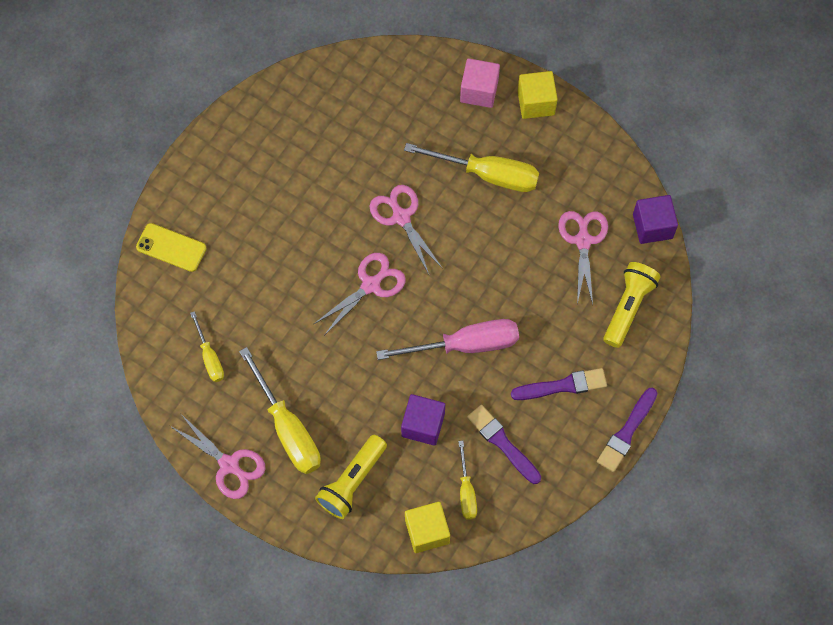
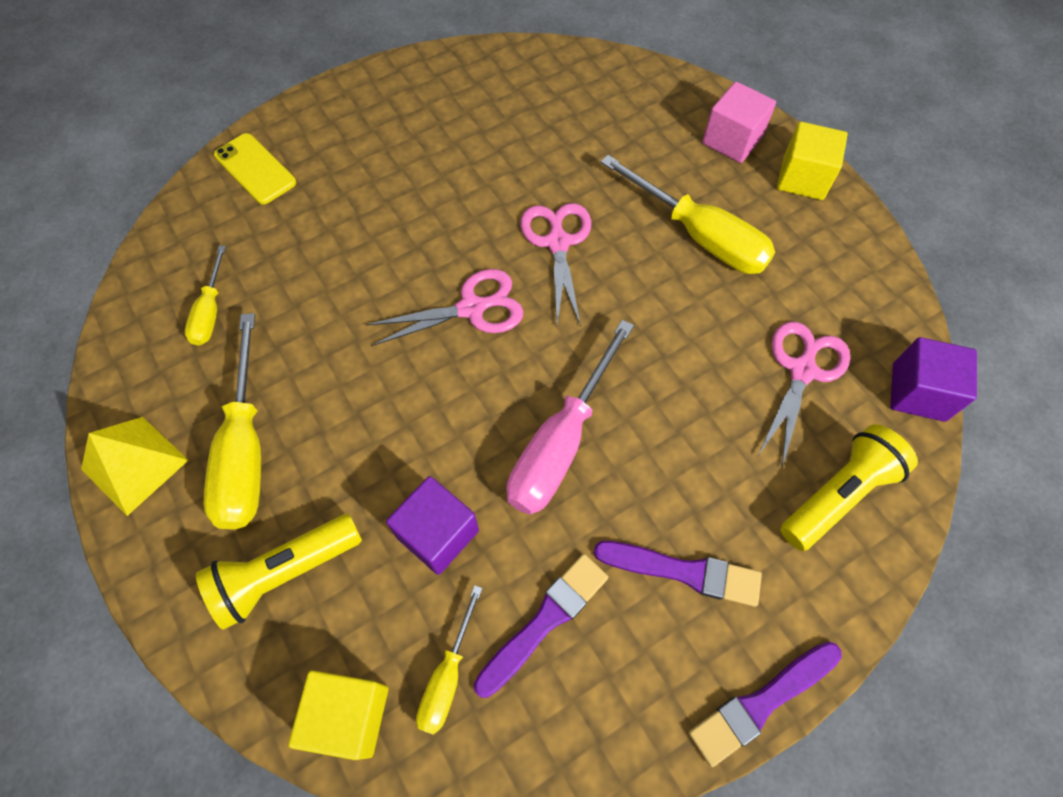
camera: 25 degrees right, 5 degrees down
pink scissors [170,413,266,499] -> yellow pyramid [81,417,189,516]
pink screwdriver [376,319,519,360] -> pink screwdriver turned 105 degrees clockwise [506,320,634,515]
purple brush [467,405,541,484] -> purple brush turned 60 degrees clockwise [474,554,608,698]

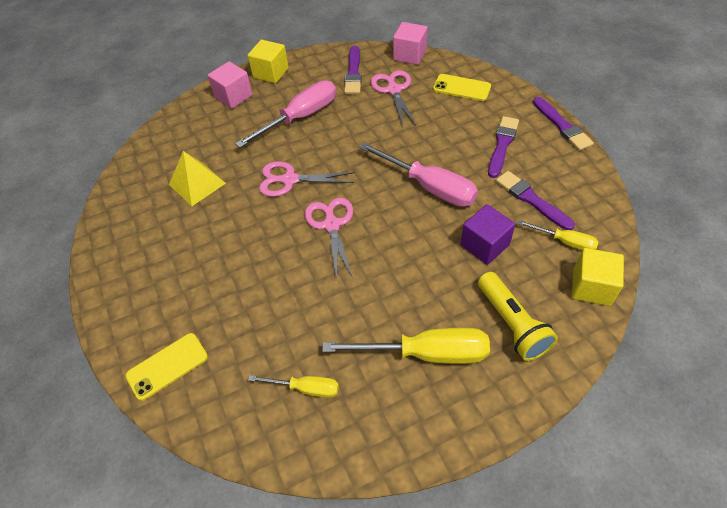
camera: 80 degrees left, 10 degrees down
yellow pyramid [81,417,189,516] -> yellow pyramid moved to [169,151,226,206]
yellow screwdriver [600,155,775,274] -> pink screwdriver [235,81,336,148]
pink scissors [758,322,850,468] -> pink scissors turned 45 degrees clockwise [371,70,416,127]
yellow flashlight [780,424,918,551] -> yellow phone [433,74,491,101]
purple cube [890,337,977,422] -> pink cube [393,22,428,65]
none -> purple brush [344,46,362,94]

